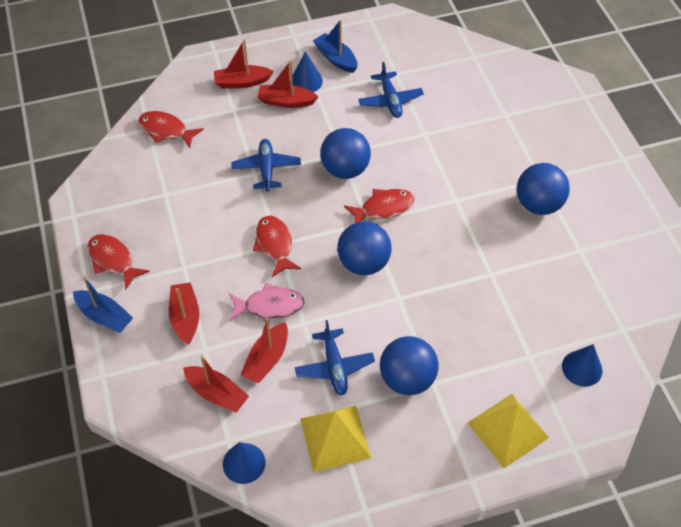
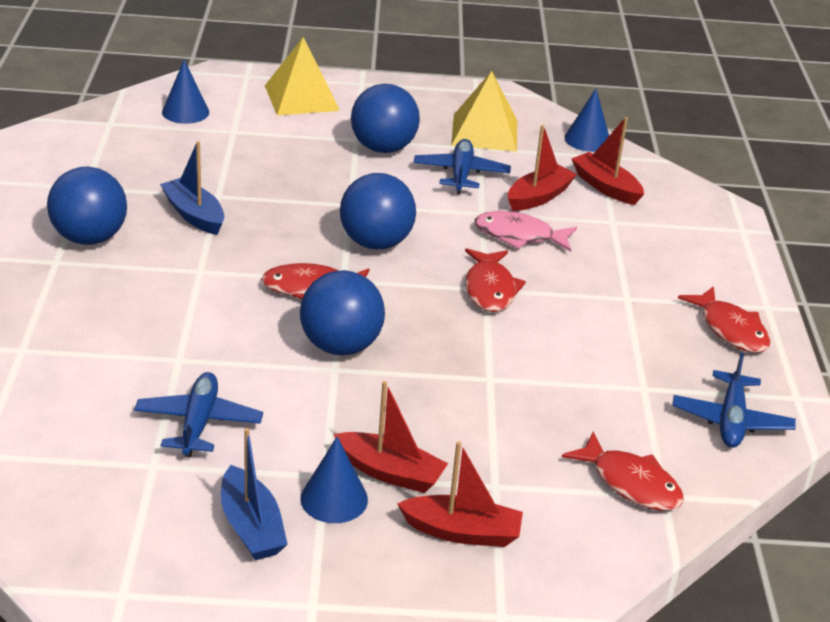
camera: 165 degrees left, 20 degrees down
blue boat [73,276,133,333] -> blue boat moved to [160,141,224,235]
red boat [169,282,199,345] -> none
blue plane [231,139,301,191] -> blue plane moved to [672,352,796,448]

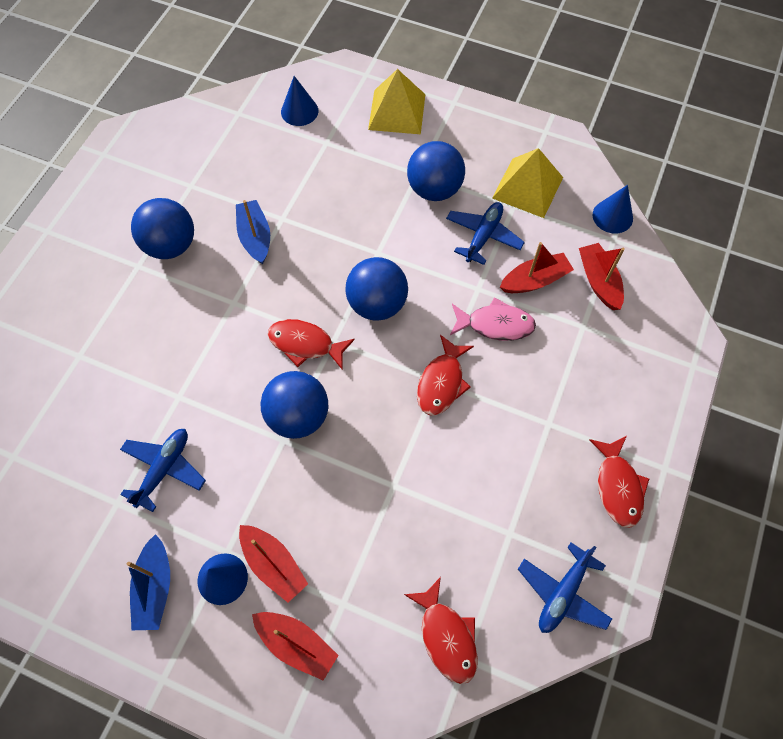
camera: 25 degrees right, 30 degrees up
pink fish [475,211,577,252] -> pink fish turned 150 degrees clockwise [450,297,536,341]

